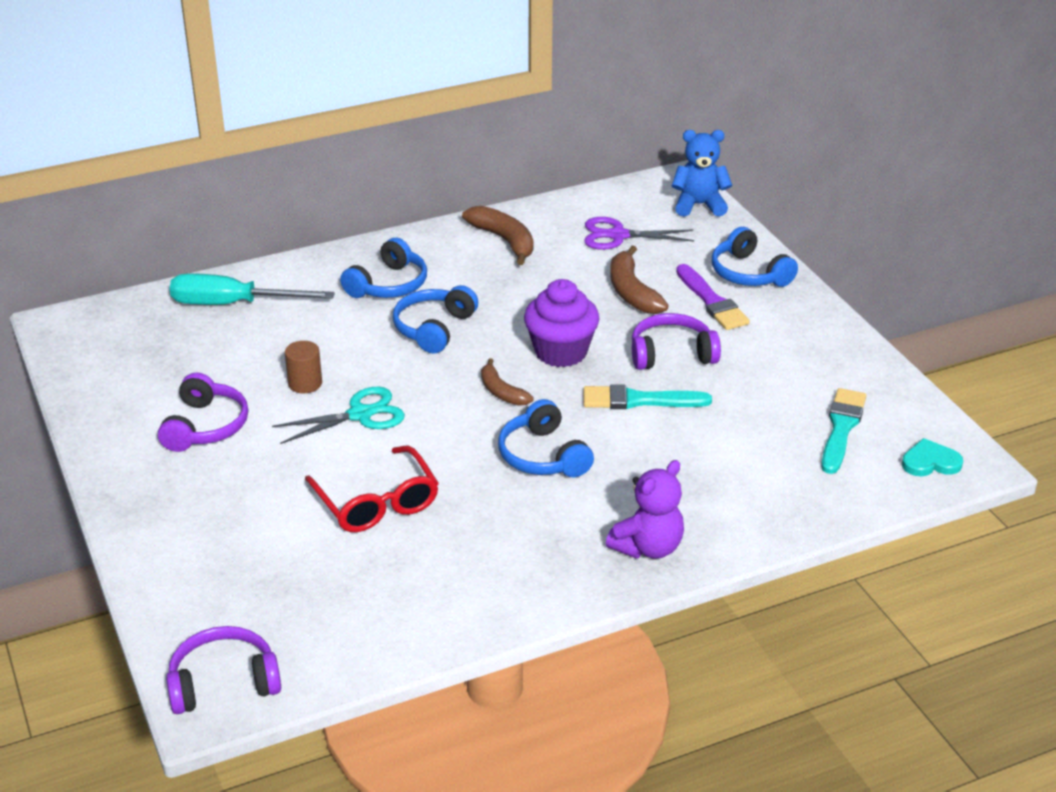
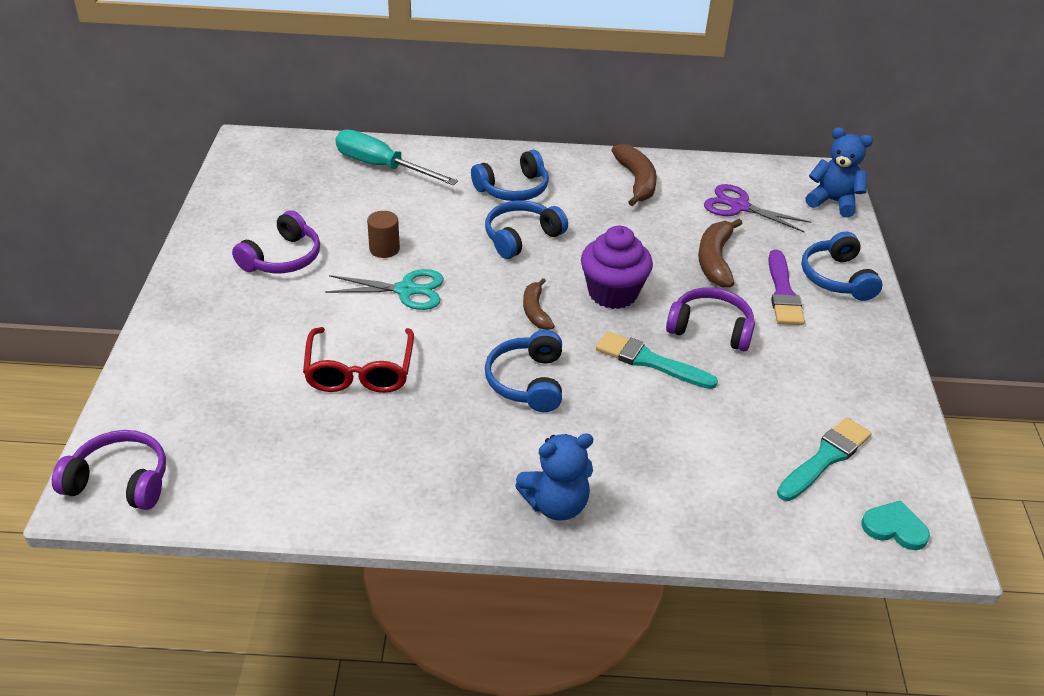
camera: 25 degrees right, 5 degrees up
purple teddy bear [606,460,684,559] -> blue teddy bear [515,433,593,521]

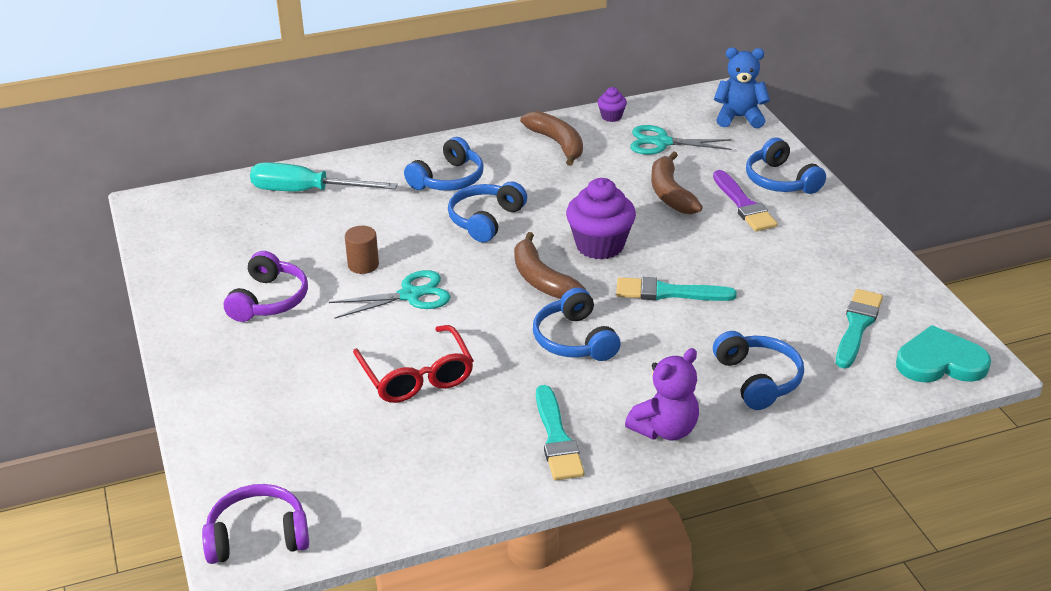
camera: 20 degrees left, 5 degrees down
blue teddy bear [515,433,593,521] -> purple teddy bear [625,348,699,440]
brown banana [523,278,555,330] -> brown banana [514,232,586,299], size x1.55
purple headphones [666,287,755,351] -> none
purple scissors [704,184,811,232] -> turquoise scissors [630,125,732,155]
turquoise heart [861,500,930,550] -> turquoise heart [896,325,991,383], size x1.60
none -> turquoise brush [536,385,585,480]
none -> purple cupcake [598,87,627,122]
none -> blue headphones [713,331,804,410]

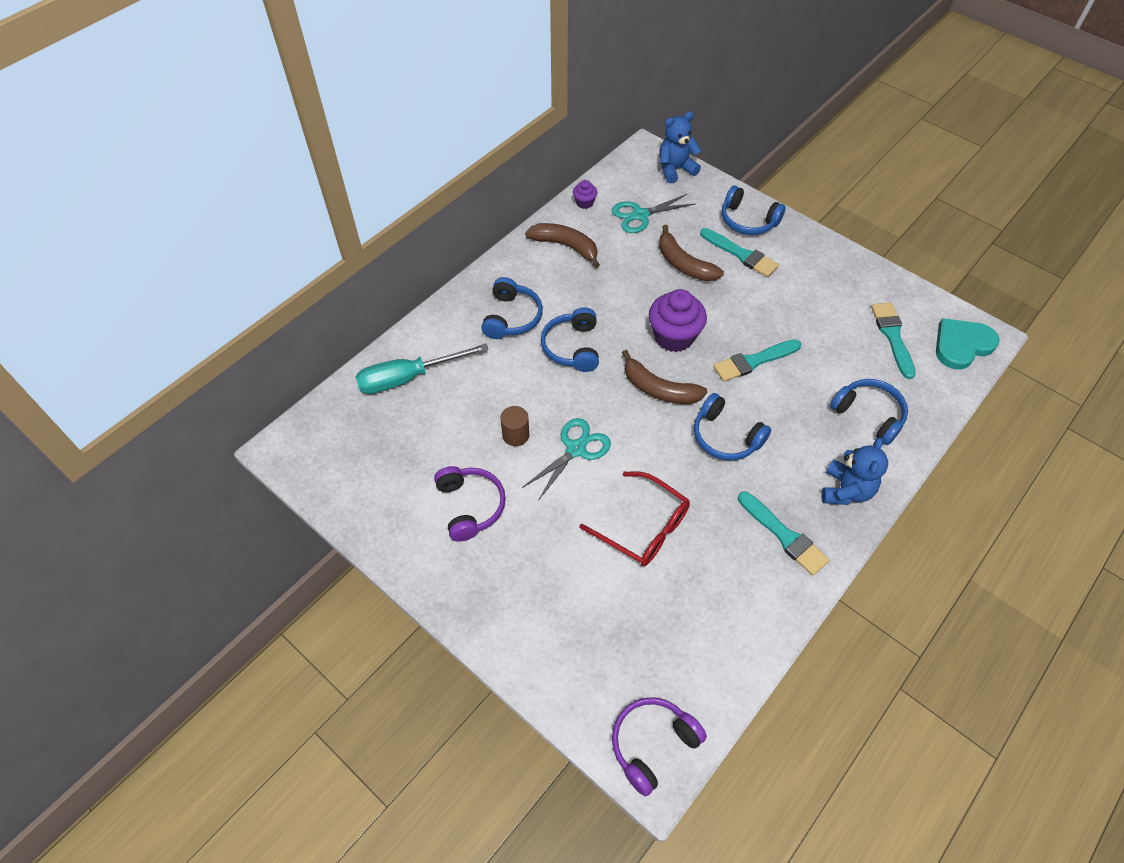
camera: 30 degrees left, 20 degrees up
purple teddy bear [625,348,699,440] -> blue teddy bear [821,437,888,505]
purple brush [713,170,778,231] -> turquoise brush [700,228,779,277]

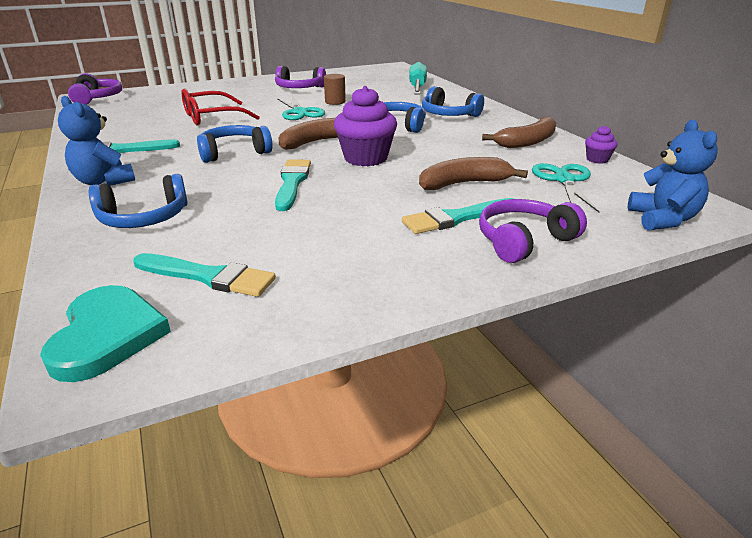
camera: 115 degrees right, 25 degrees down
blue headphones [722,186,786,235] -> purple headphones [479,199,587,263]

